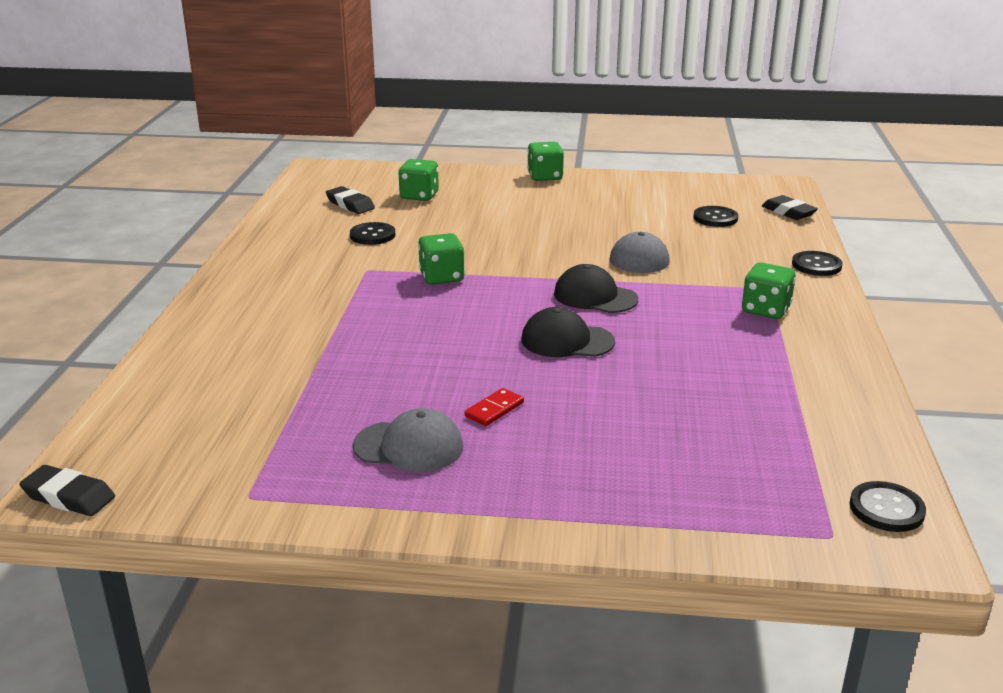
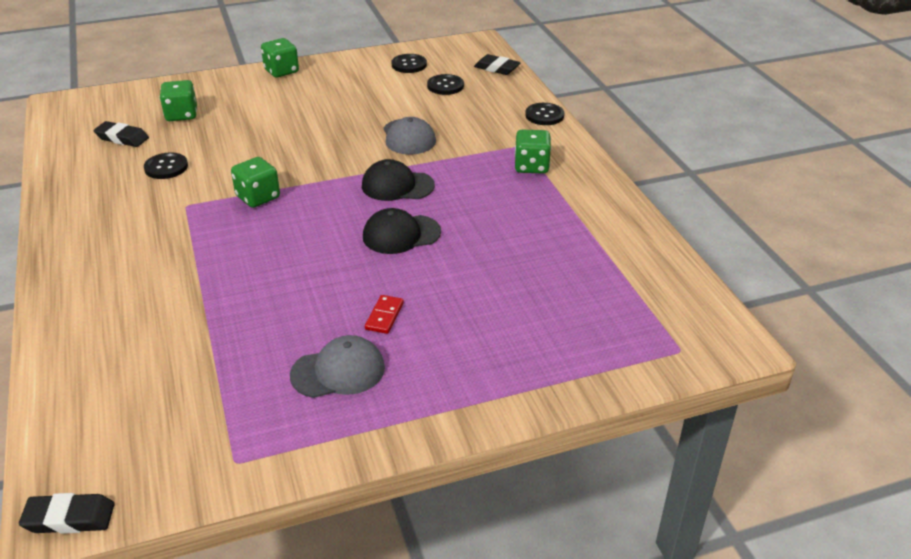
camera: 25 degrees left, 10 degrees up
black button [849,481,926,532] -> black button moved to [392,54,427,73]

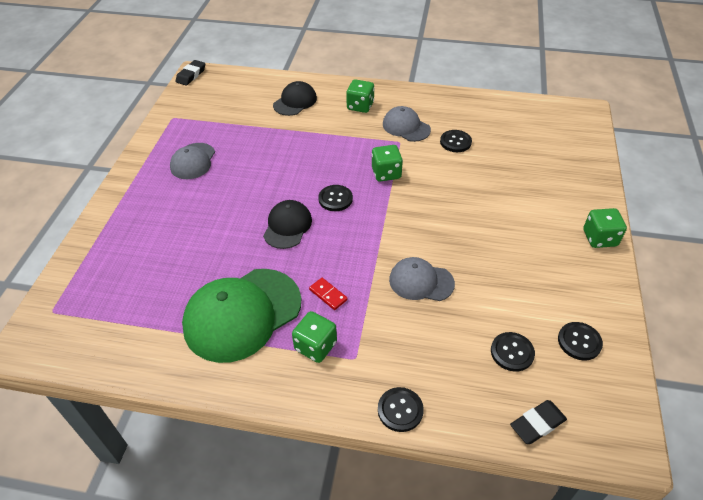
camera: 120 degrees right, 10 degrees up
black eraser [94,121,149,147] -> none
green dice [160,80,197,121] -> green dice moved to [346,79,374,113]
black cap [362,159,435,201] -> black cap moved to [273,81,317,116]
red domino [365,295,404,334] -> red domino moved to [309,278,348,310]
none -> green cap [182,269,301,363]
none -> black button [318,185,353,211]
none -> grey cap [383,106,431,142]

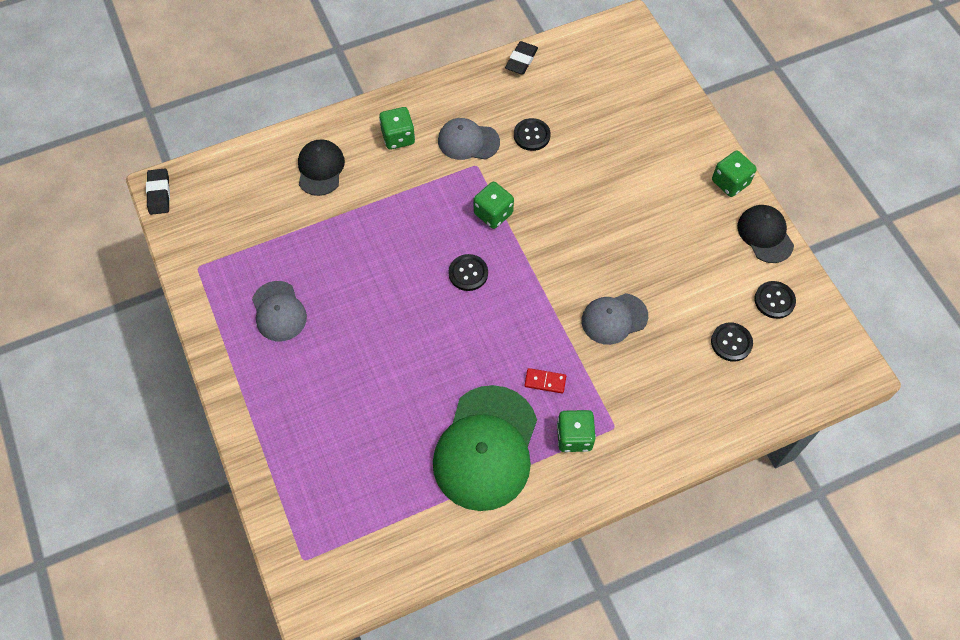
camera: 35 degrees left, 15 degrees up
black cap [263,200,312,249] -> black cap moved to [737,205,794,263]
black button [378,387,424,432] -> none
black eraser [510,400,567,444] -> black eraser moved to [505,41,538,75]

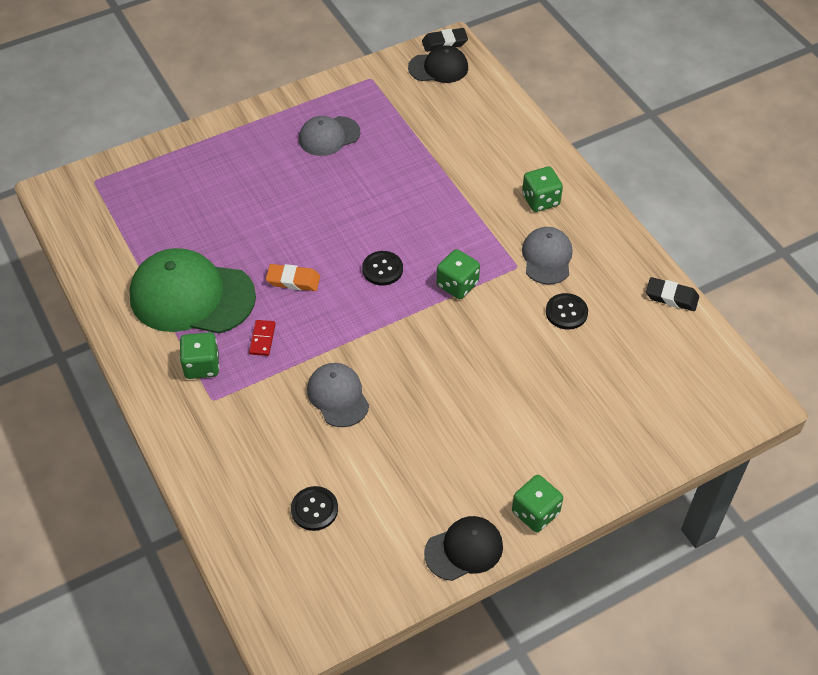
camera: 85 degrees right, 10 degrees down
black cap [298,139,345,196] -> black cap moved to [408,45,468,83]
black button [754,281,796,319] -> none
none -> orange eraser [266,264,320,291]

